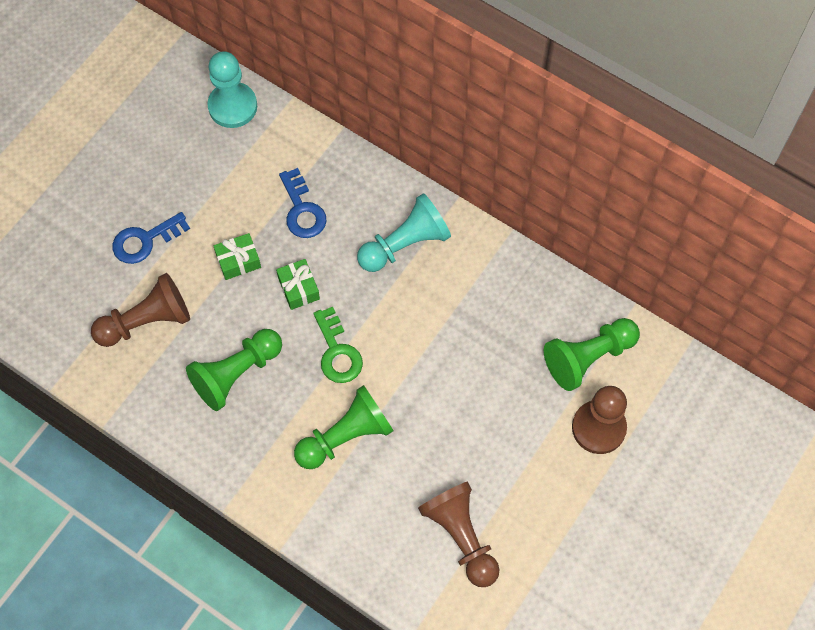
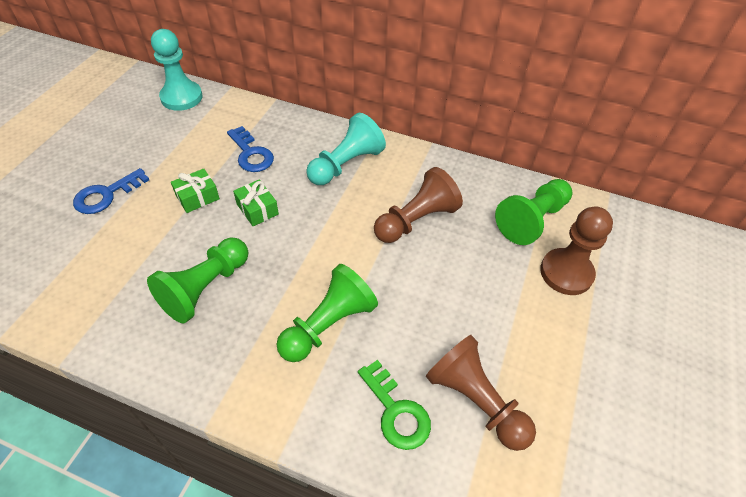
camera: 15 degrees left, 15 degrees down
brown pawn [91,273,190,347] -> brown pawn moved to [374,167,463,243]
green key [313,307,363,383] -> green key moved to [358,360,431,450]

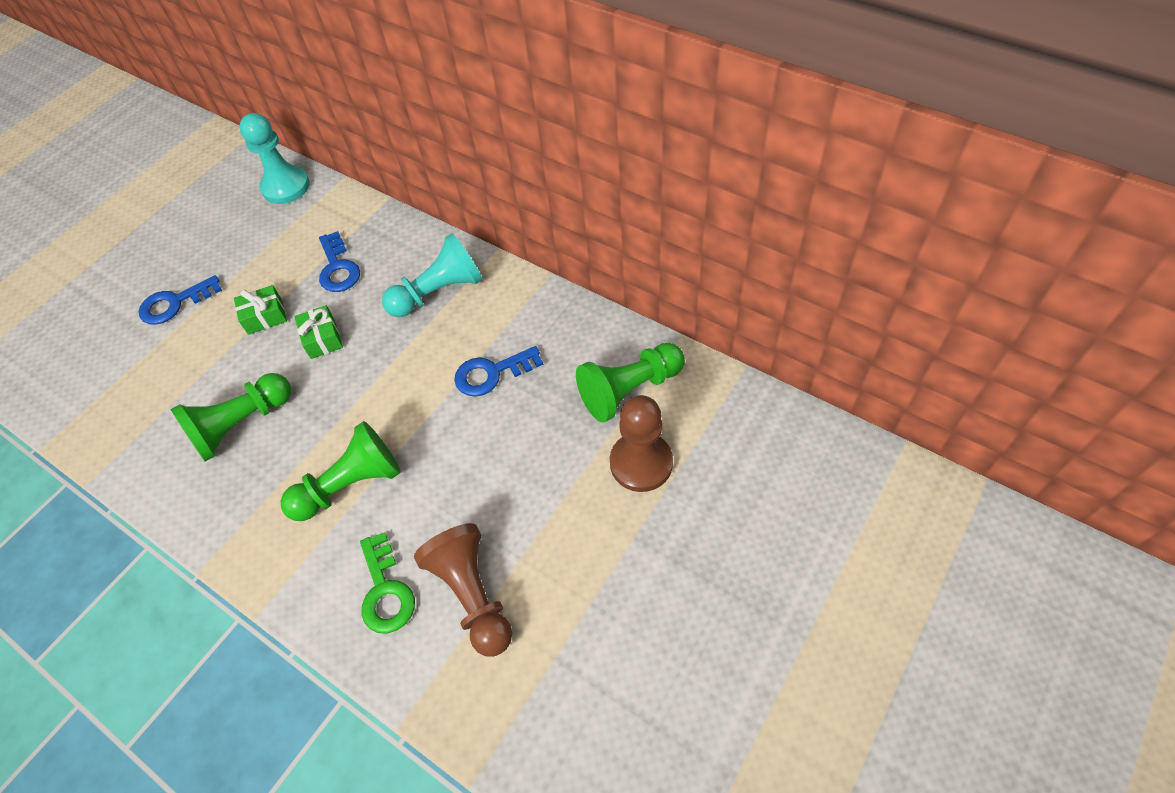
camera: 20 degrees right, 5 degrees up
brown pawn [374,167,463,243] -> blue key [454,346,543,397]

